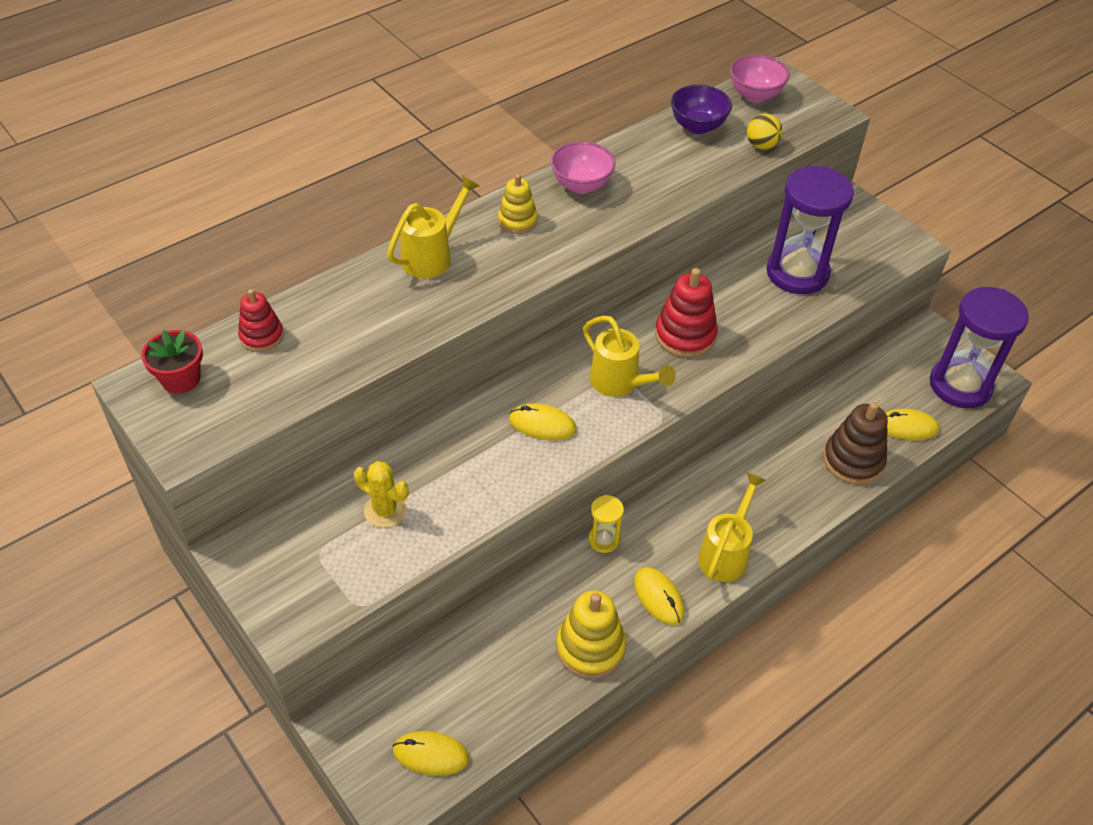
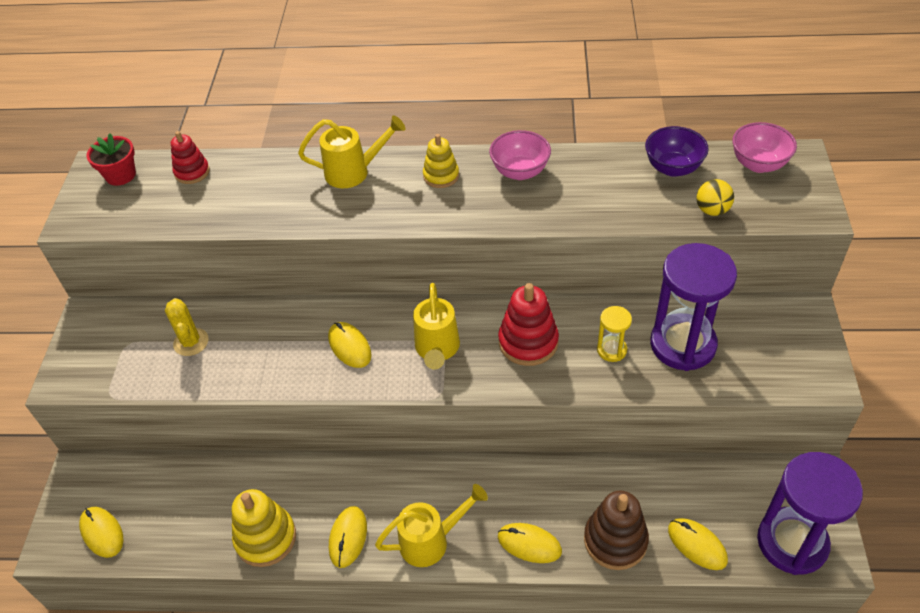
camera: 45 degrees right, 0 degrees up
yellow hourglass [588,495,624,553] -> yellow hourglass moved to [597,306,632,362]
none -> yellow mouse [498,523,562,563]

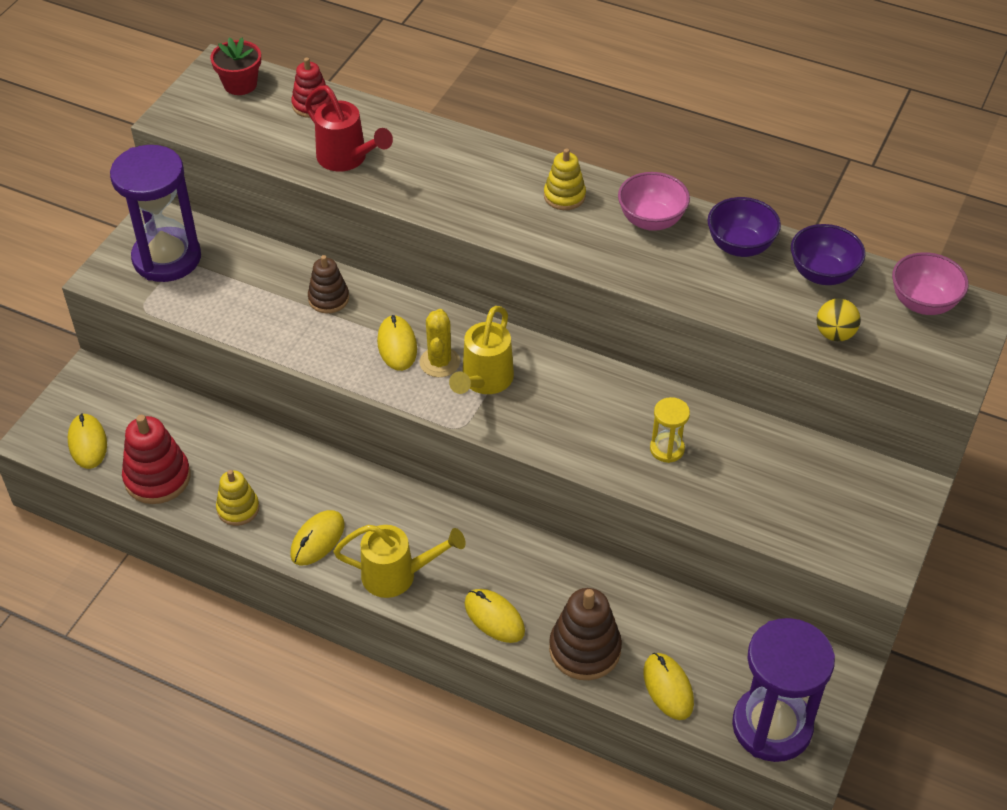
camera: 20 degrees right, 0 degrees up
yellow cactus [165,298,209,356] -> yellow cactus moved to [420,309,460,377]
yellow stacking toy [232,489,296,567] -> yellow stacking toy [216,470,259,526], size x0.63
yellow watering can [298,115,405,188] -> none
red stacking toy [498,283,559,366] -> red stacking toy moved to [122,415,191,504]
purple hourglass [650,243,737,371] -> purple hourglass moved to [110,145,201,282]
none -> red watering can [305,85,393,171]
none -> brown stacking toy [308,255,349,313]
none -> purple bowl [707,197,781,257]

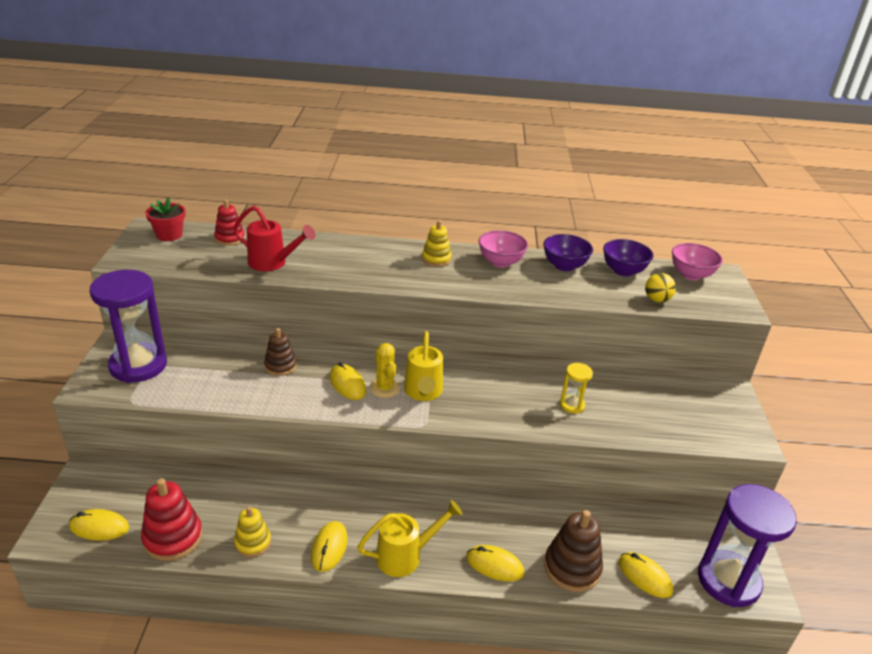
camera: 25 degrees left, 15 degrees down
yellow mouse [68,413,107,469] -> yellow mouse turned 45 degrees counterclockwise [69,509,129,541]

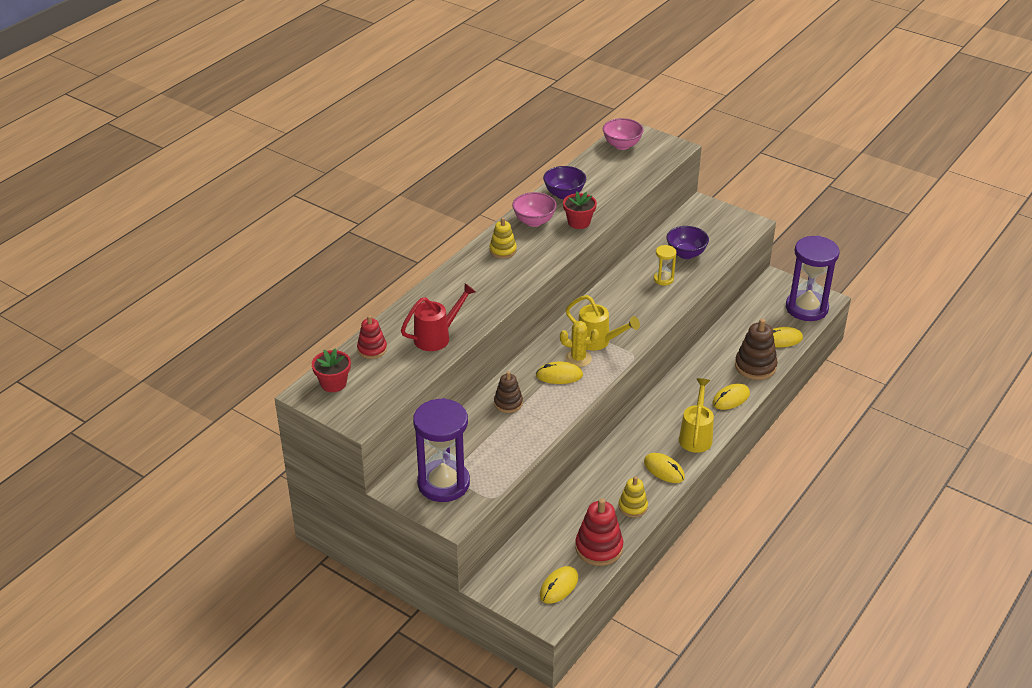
camera: 55 degrees left, 5 degrees up
purple bowl [603,239,654,277] -> purple bowl moved to [667,226,709,259]
yellow ball [645,273,676,303] -> none
none -> red flower pot [563,191,597,229]

